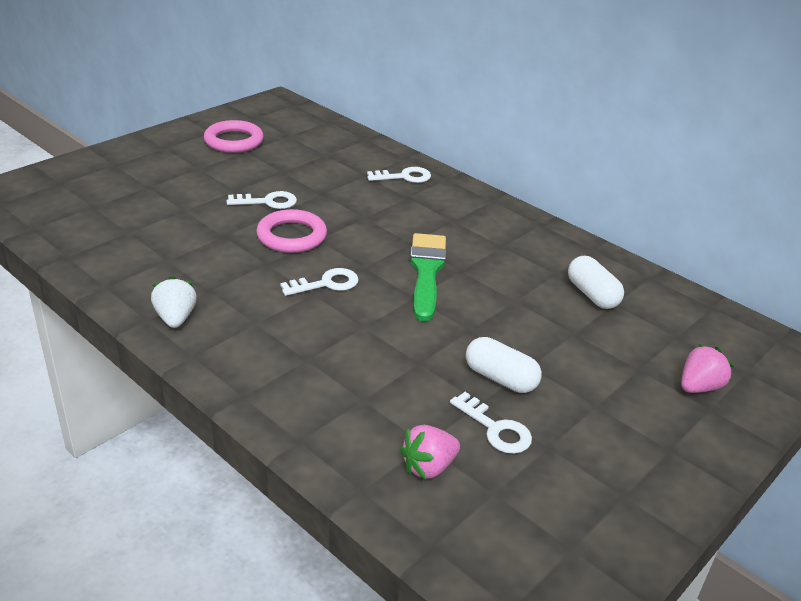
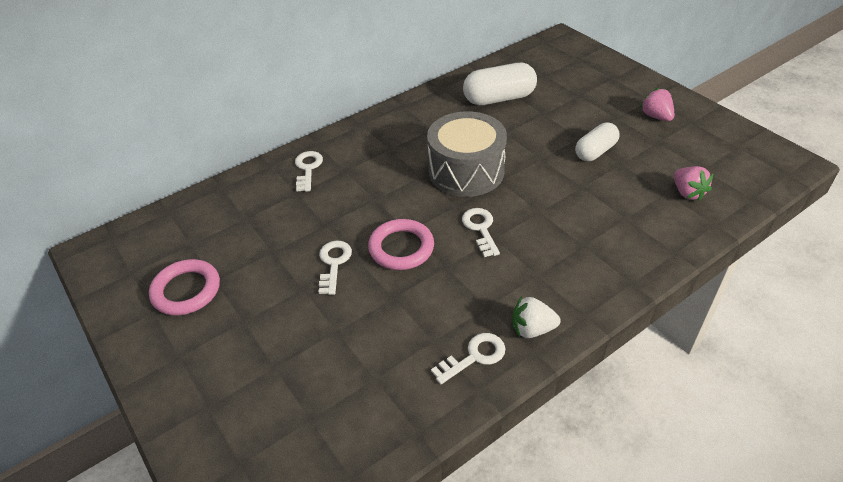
camera: 75 degrees left, 10 degrees up
green brush [410,233,446,321] -> grey drum [427,111,507,197]
white key [450,392,532,454] -> white key moved to [431,333,505,384]
white capsule [568,256,624,309] -> white capsule [463,63,537,105], size x1.51
pink strawberry [681,344,734,393] -> pink strawberry moved to [640,88,674,121]

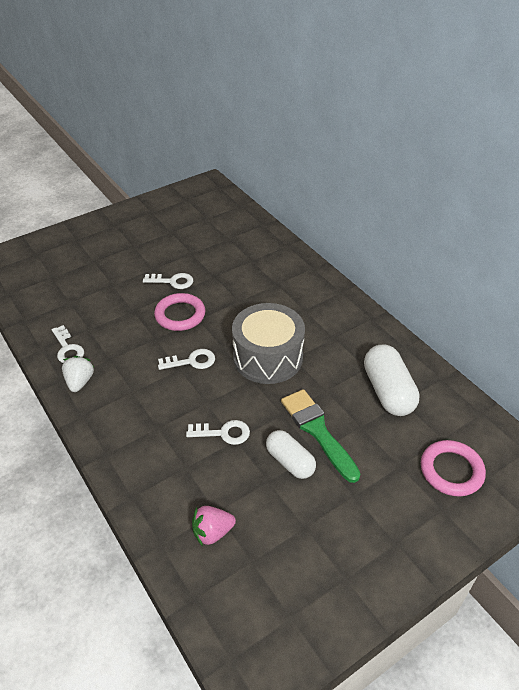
camera: 90 degrees right, 0 degrees up
pink ring [149,259,220,315] -> pink ring moved to [421,440,486,497]
white key [295,151,323,192] -> white key moved to [186,420,250,445]
pink strawberry [640,88,674,121] -> none
none -> green brush [281,389,360,483]

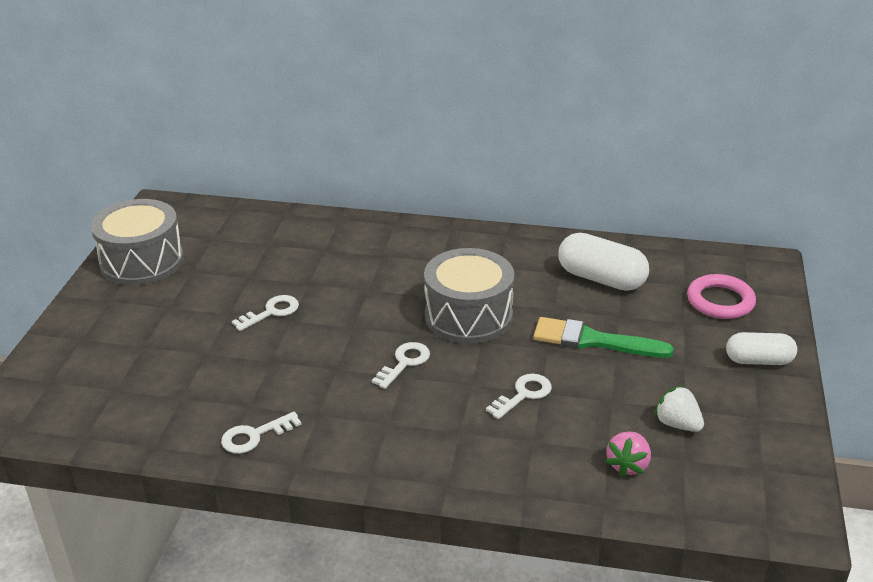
camera: 45 degrees left, 10 degrees down
white key [52,325,84,363] -> white key turned 135 degrees clockwise [221,412,301,454]
white strawberry [62,356,94,392] -> white strawberry moved to [654,385,704,432]
pink ring [154,293,205,331] -> none
white capsule [266,430,316,479] -> white capsule moved to [726,332,797,365]
none -> grey drum [91,199,183,286]

